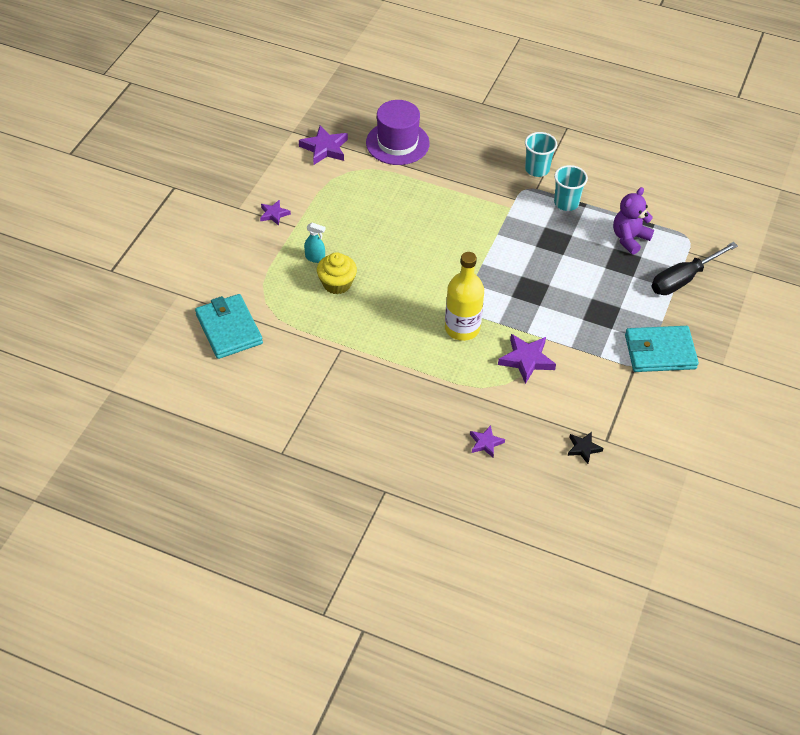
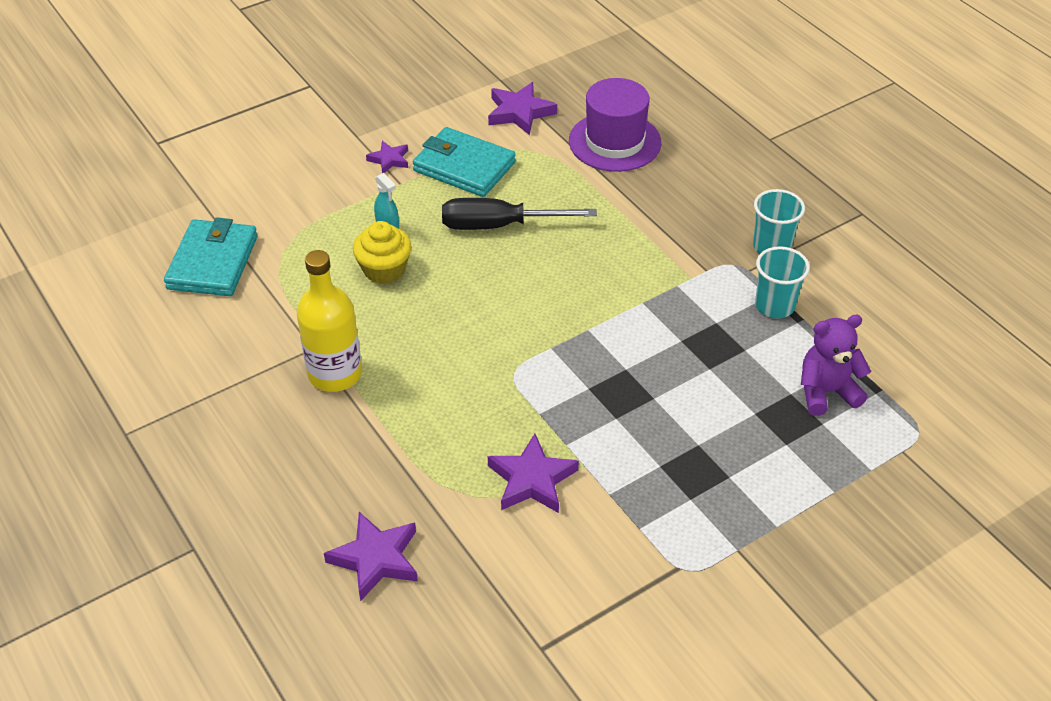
camera: 35 degrees right, 5 degrees down
yellow bottle [445,252,484,341] -> yellow bottle moved to [297,250,362,392]
purple star [470,425,505,457] -> purple star [324,512,418,601], size x1.67
black star [568,432,603,464] -> none
turquoise wallet [625,326,699,372] -> turquoise wallet moved to [413,127,516,197]
black screwdriver [652,242,738,295] -> black screwdriver moved to [442,198,597,230]

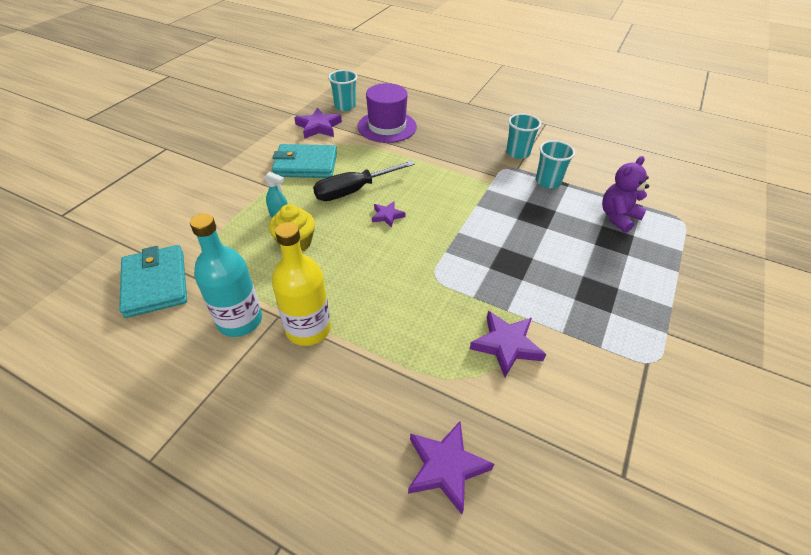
camera: 30 degrees left, 0 degrees up
purple star [366,141,408,173] -> purple star moved to [372,201,406,228]
none -> turquoise bottle [190,213,262,337]
none -> turquoise cup [328,70,357,111]

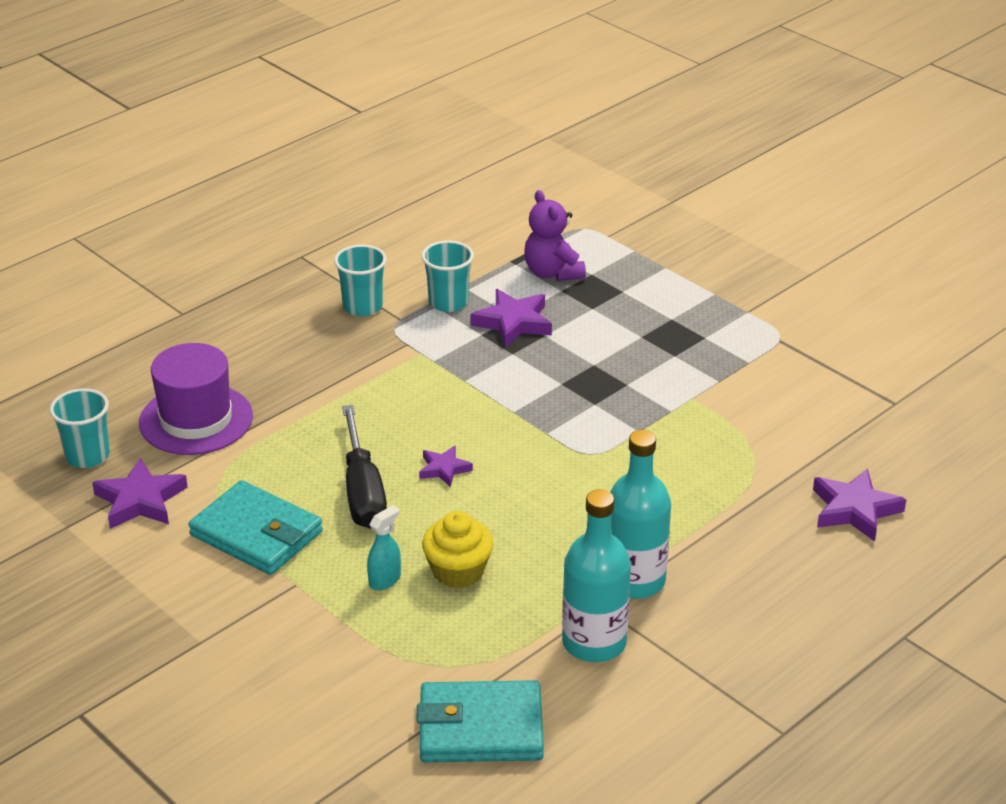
camera: 70 degrees left, 10 degrees down
turquoise wallet [272,144,337,178] -> turquoise wallet turned 75 degrees counterclockwise [188,480,323,575]
yellow bottle [272,222,331,346] -> turquoise bottle [610,430,671,599]
purple star [470,311,546,377] -> purple star moved to [471,289,552,347]

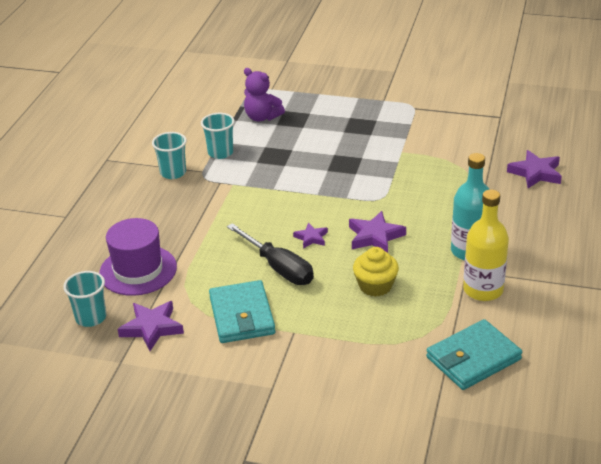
camera: 30 degrees left, 0 degrees up
turquoise wallet [188,480,323,575] -> turquoise wallet turned 75 degrees clockwise [209,280,275,343]
turquoise spray bottle [367,505,401,590] -> none
purple star [471,289,552,347] -> purple star moved to [349,211,406,253]
turquoise bottle [562,489,631,662] -> yellow bottle [463,189,509,301]

